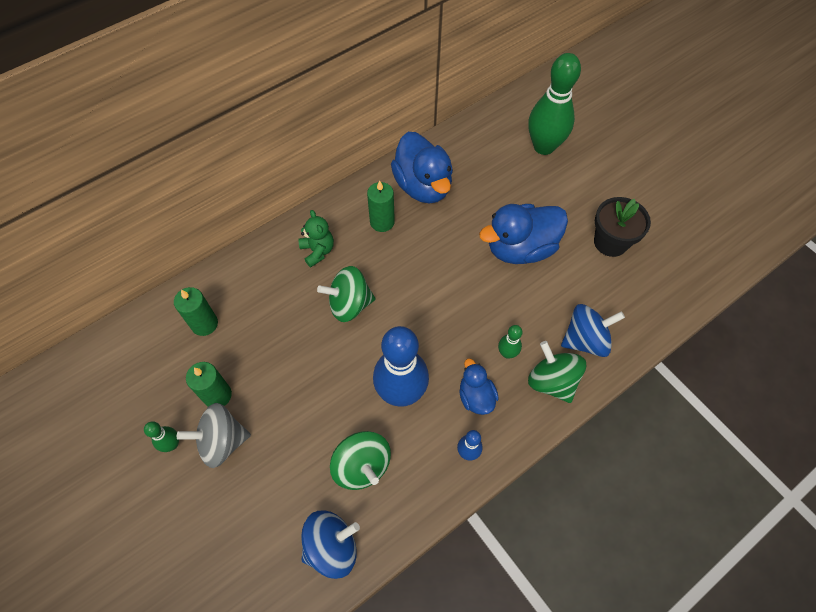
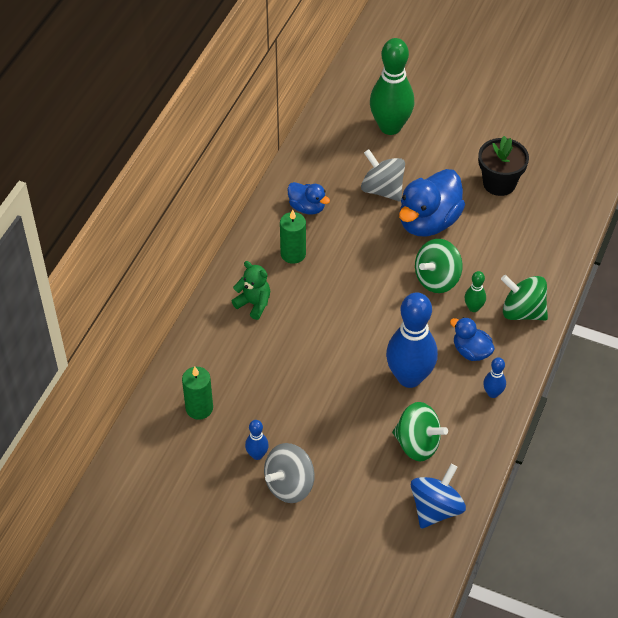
camera: 30 degrees left, 10 degrees down
green bowling pin [144,421,179,452] -> none
green candle [186,362,232,407] -> blue bowling pin [245,420,269,460]
green spinning top [317,266,375,322] -> green spinning top moved to [415,239,463,293]
blue duck [391,132,453,203] -> blue duck [287,182,330,215], size x0.54
blue spinning top [561,304,625,357] -> none
none -> grey spinning top [361,149,405,201]

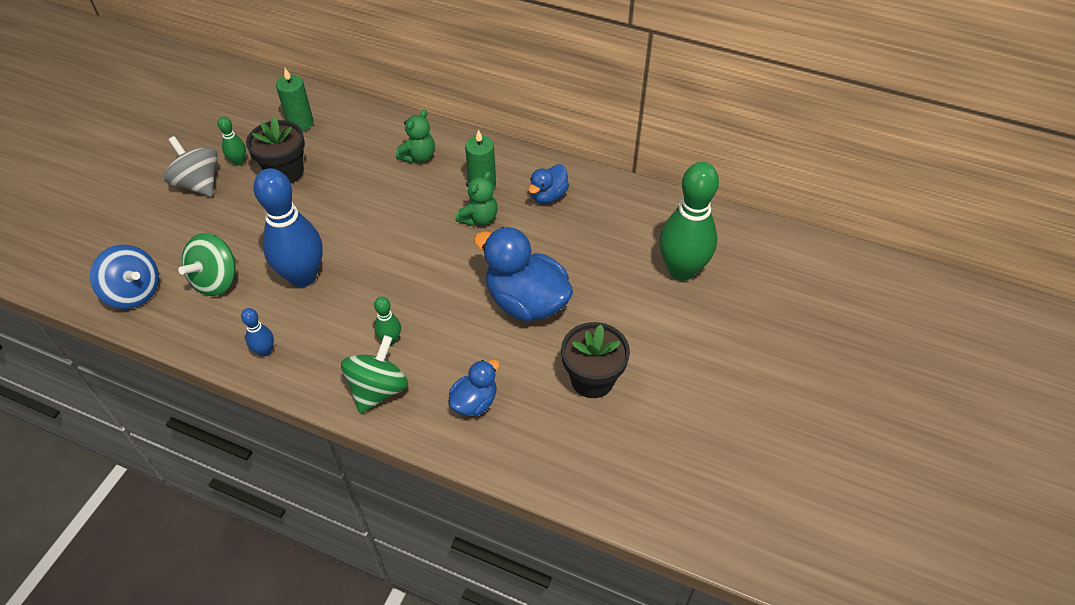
camera: 90 degrees right, 0 degrees up
blue bowling pin [245,420,269,460] -> green bowling pin [218,116,246,166]
grey spinning top [361,149,405,201] -> none
green spinning top [415,239,463,293] -> none
blue duck [450,317,495,361] -> blue duck moved to [449,360,500,416]
none -> black flower pot [246,117,305,183]
none -> green teddy bear [456,171,498,226]

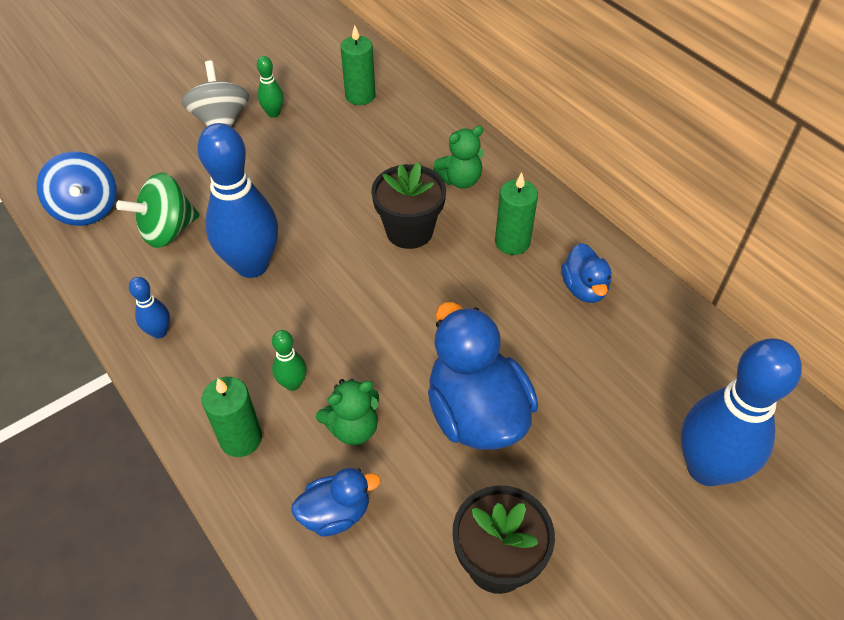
camera: 30 degrees right, 0 degrees up
black flower pot [246,117,305,183] -> black flower pot moved to [371,162,446,249]
green spinning top [341,335,408,414] -> green candle [202,377,262,457]
green teddy bear [456,171,498,226] -> green teddy bear moved to [316,379,379,445]
blue duck [528,164,569,203] -> blue duck turned 75 degrees counterclockwise [562,243,612,303]
green bowling pin [659,162,719,281] -> blue bowling pin [681,339,802,486]

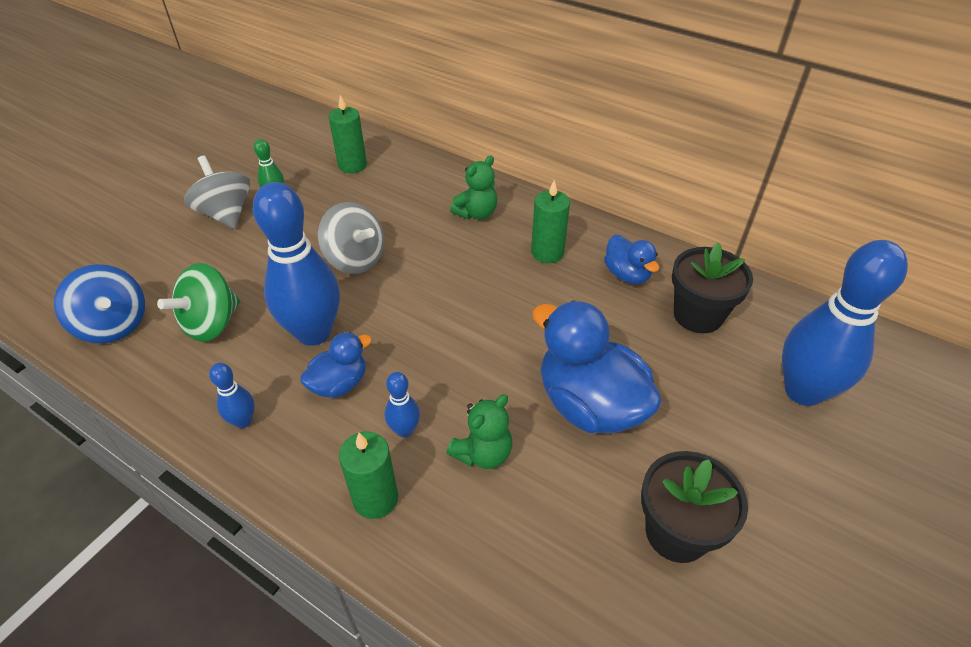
camera: 20 degrees left, 5 degrees down
green bowling pin [272,330,307,391] -> blue bowling pin [385,372,420,437]
blue duck [291,468,381,537] -> blue duck moved to [300,332,372,398]
black flower pot [371,162,446,249] -> black flower pot moved to [672,242,753,333]
none -> grey spinning top [318,202,384,274]

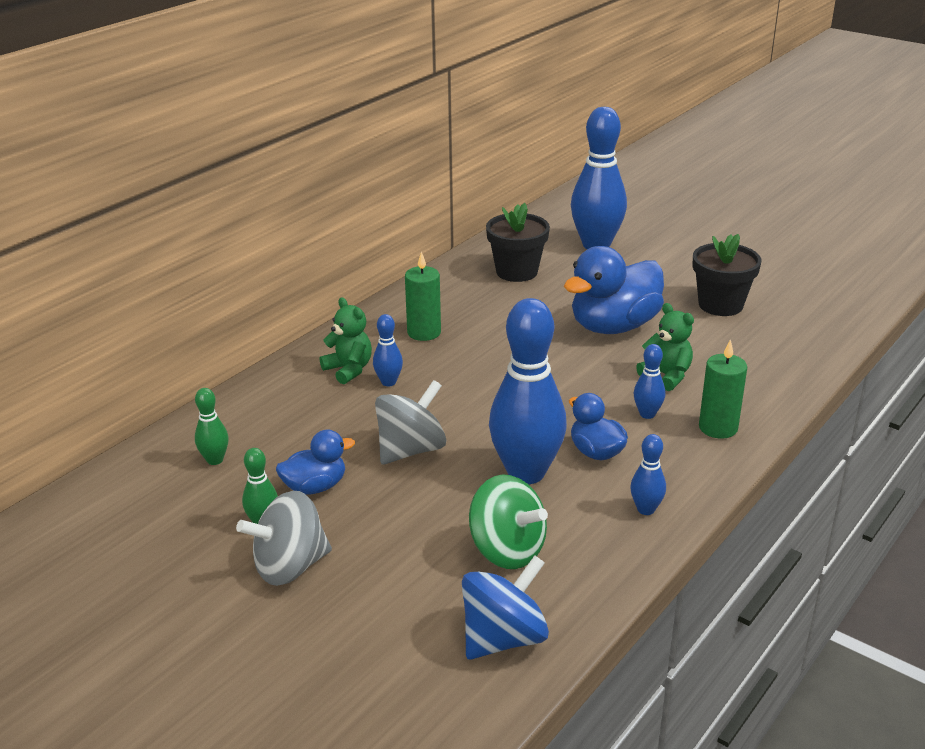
camera: 85 degrees left, 15 degrees down
green candle [329,95,367,173] -> green bowling pin [195,388,229,465]
blue duck [604,235,659,284] -> blue duck moved to [276,429,355,494]
none -> blue bowling pin [373,314,403,386]

